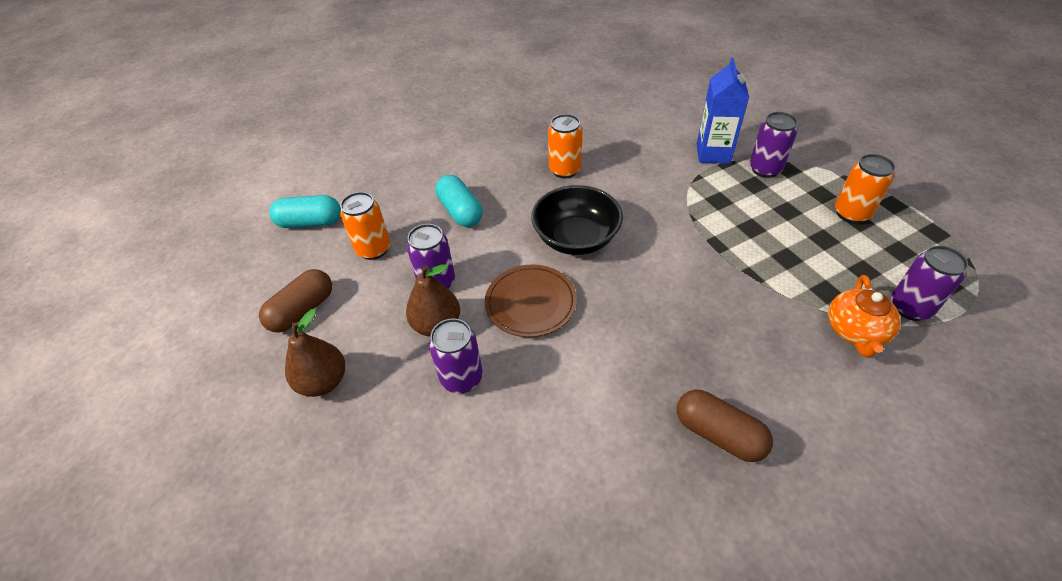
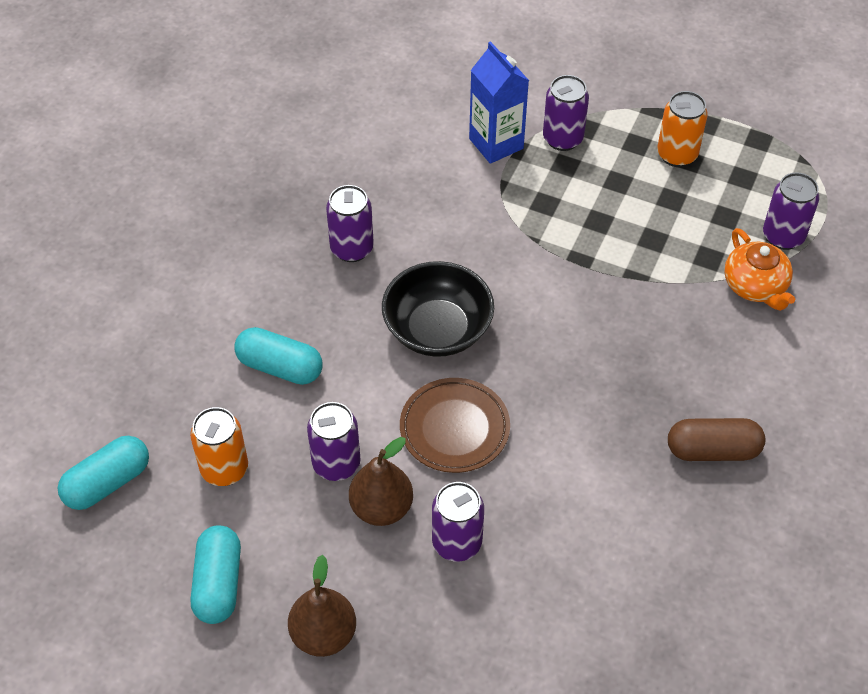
camera: 40 degrees left, 5 degrees up
brown capsule [259,269,332,333] -> turquoise capsule [191,525,241,624]
orange can [548,114,583,178] -> purple can [326,185,374,262]

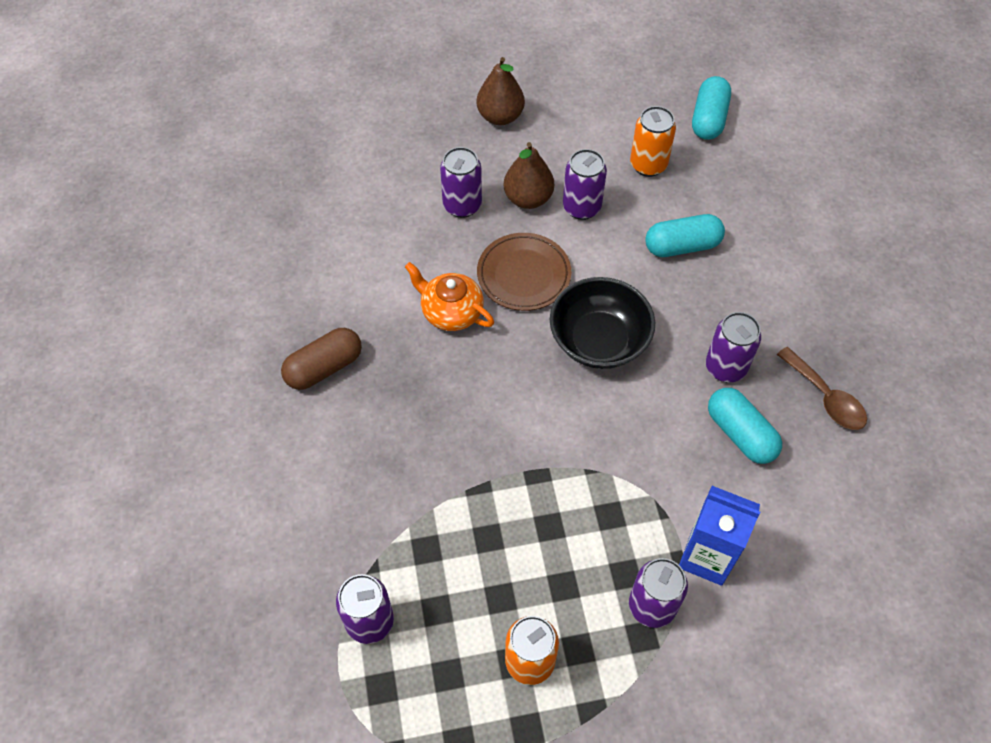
camera: 145 degrees right, 5 degrees up
turquoise capsule [191,525,241,624] -> turquoise capsule moved to [708,388,782,464]
orange teapot [724,228,795,311] -> orange teapot moved to [405,262,494,331]
none -> brown spoon [777,347,867,430]

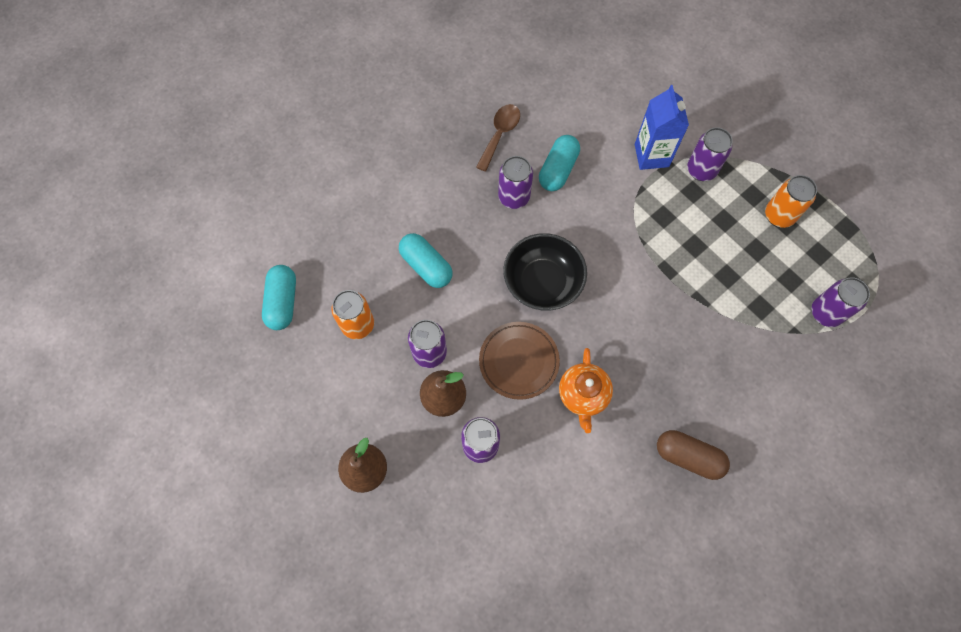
camera: 120 degrees left, 10 degrees up
turquoise capsule [692,76,731,140] -> turquoise capsule turned 75 degrees counterclockwise [262,265,296,330]

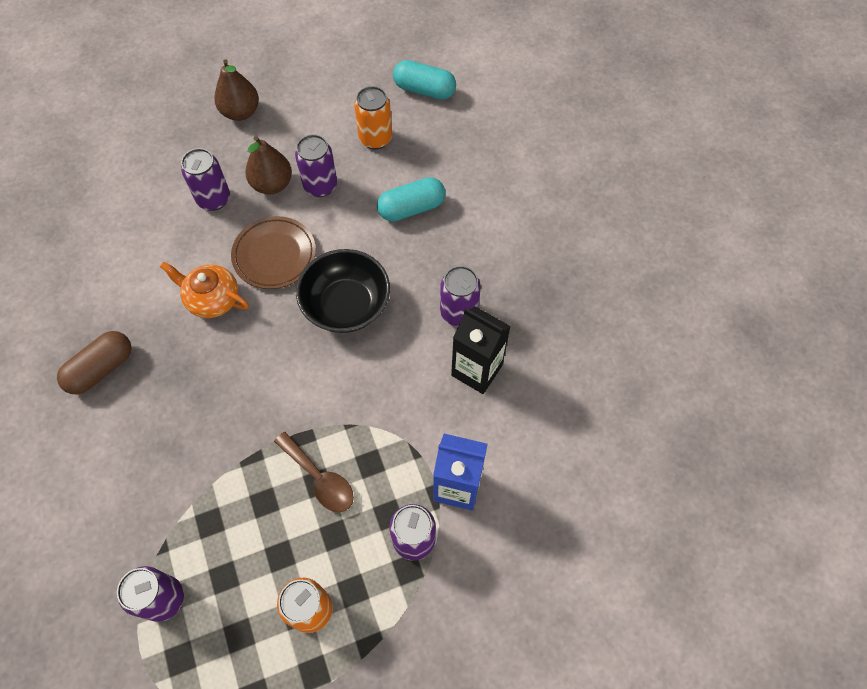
camera: 110 degrees right, 5 degrees down
brown spoon [476,104,520,172] -> brown spoon moved to [274,432,354,512]
turquoise capsule [539,135,580,191] -> black carton [451,306,511,394]

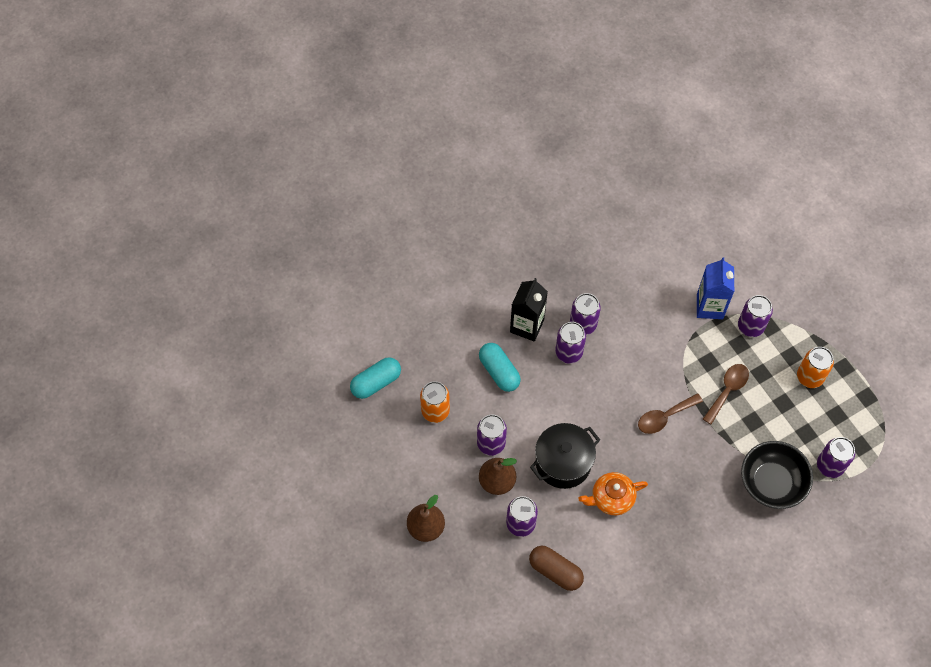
camera: 100 degrees left, 0 degrees up
brown capsule [57,331,132,394] -> brown capsule moved to [529,546,584,591]
orange teapot [160,261,249,318] -> orange teapot turned 60 degrees clockwise [579,472,648,515]
brown plate [231,216,316,289] -> black pot [530,423,600,489]
black bowl [296,249,390,333] -> black bowl moved to [741,441,813,509]
turquoise capsule [393,60,456,100] -> turquoise capsule turned 45 degrees clockwise [350,357,401,399]
black carton [451,306,511,394] -> black carton moved to [510,278,548,342]
none -> purple can [555,322,586,364]
none -> brown spoon [638,393,703,434]

